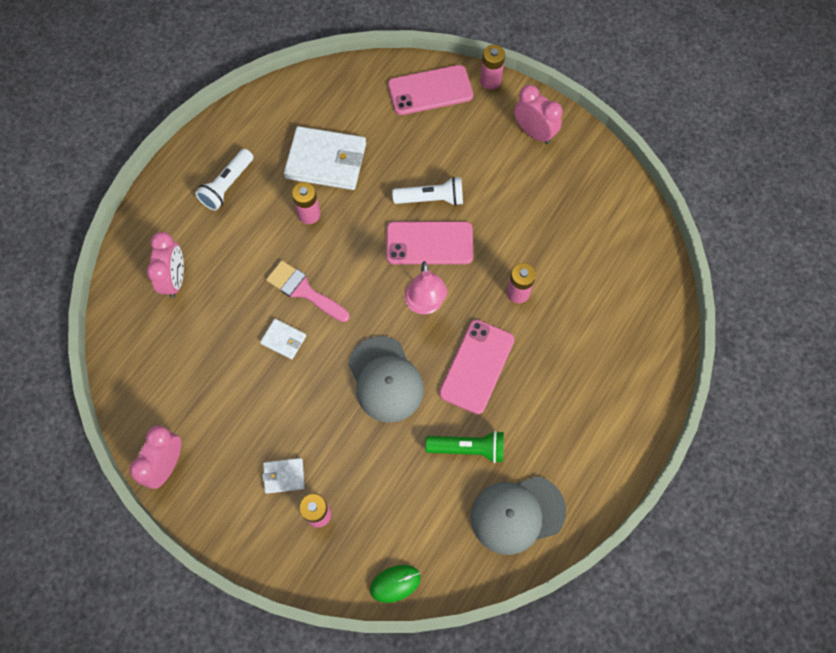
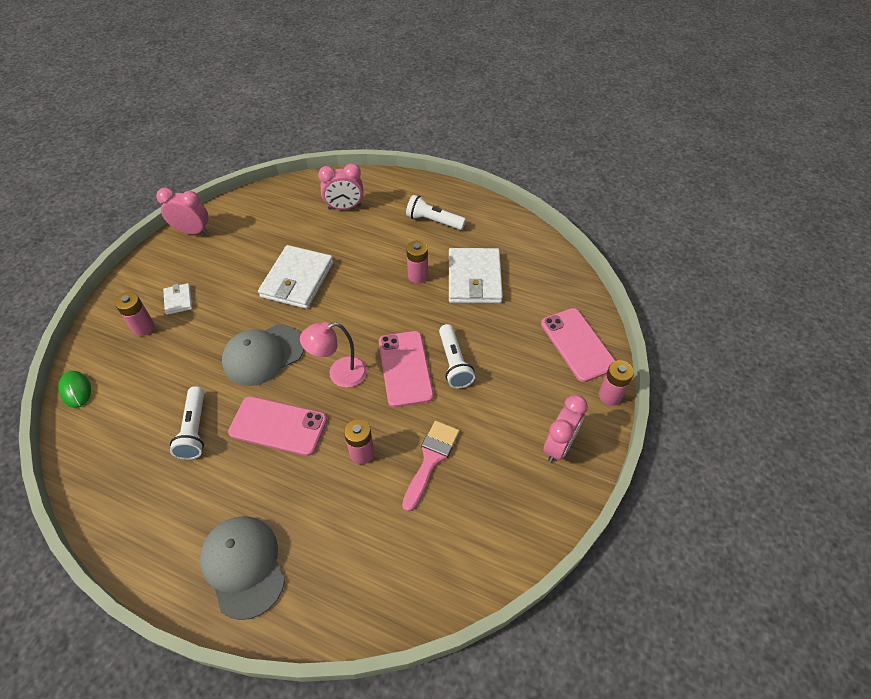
camera: 80 degrees right, 15 degrees down
white wallet [260,319,306,359] -> white wallet [258,245,334,309], size x2.11
pink brush [266,260,350,322] -> pink brush moved to [402,421,460,512]
green flashlight [425,430,504,463] -> white flashlight [170,386,204,460]
grey cap [471,476,566,555] -> grey cap moved to [200,516,285,620]

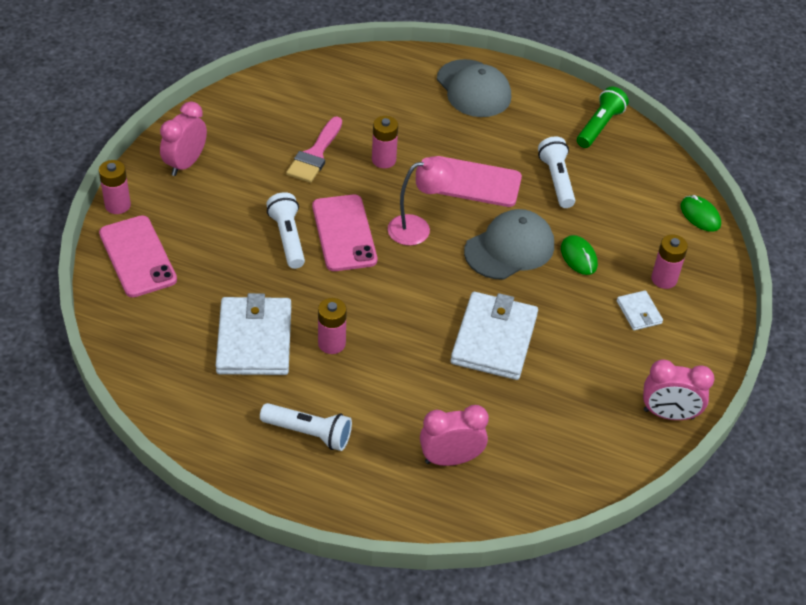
camera: 175 degrees right, 5 degrees down
none -> green mouse [561,235,598,275]
none -> green flashlight [577,87,629,148]

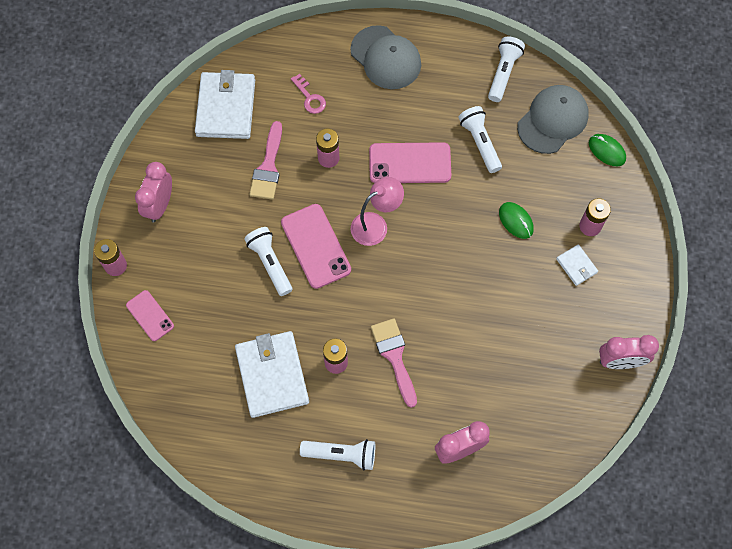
camera: 10 degrees left, 20 degrees up
pink phone [99,215,177,297] -> pink phone [126,290,174,341], size x0.59
white wallet [451,292,538,380] -> white wallet moved to [195,70,255,139]
grey cap [464,209,554,280] -> grey cap moved to [517,85,589,154]
green flashlight [577,87,629,148] -> white flashlight [488,37,525,102]
none -> pink key [291,74,326,114]
none -> pink brush [371,318,417,408]

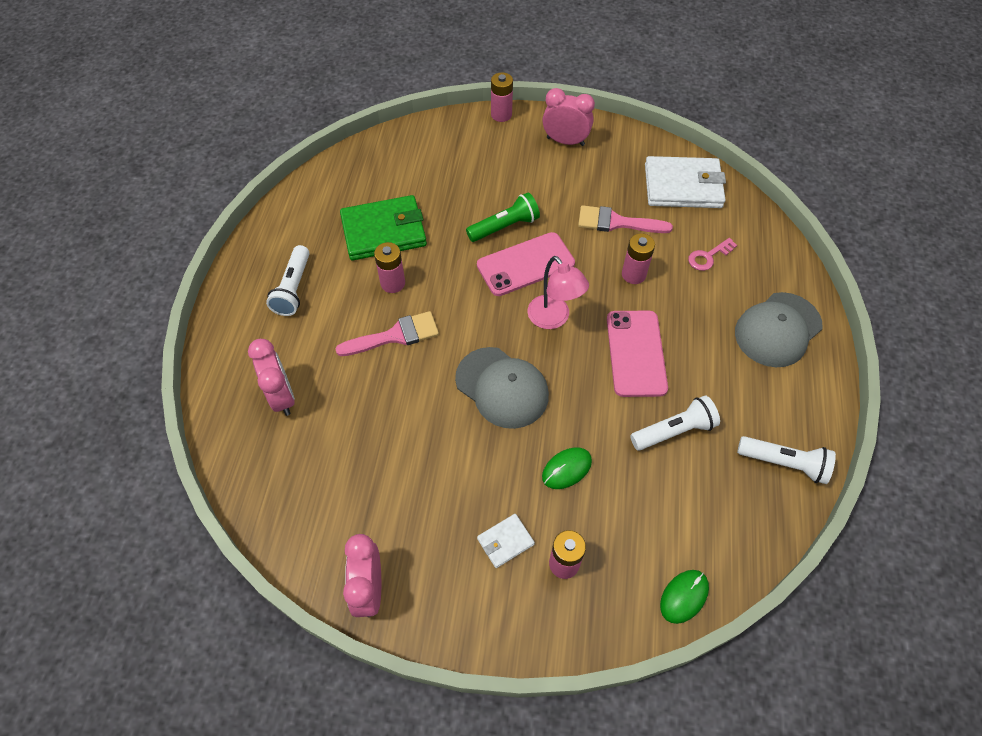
camera: 90 degrees right, 10 degrees down
pink phone [126,290,174,341] -> none
white wallet [235,331,309,418] -> green wallet [340,195,427,261]
white flashlight [244,227,292,296] -> green flashlight [466,192,540,242]
grey cap [517,85,589,154] -> grey cap moved to [455,347,549,429]

